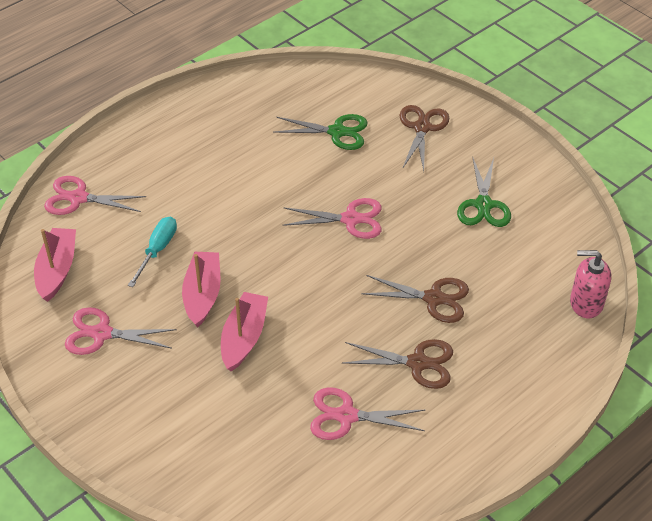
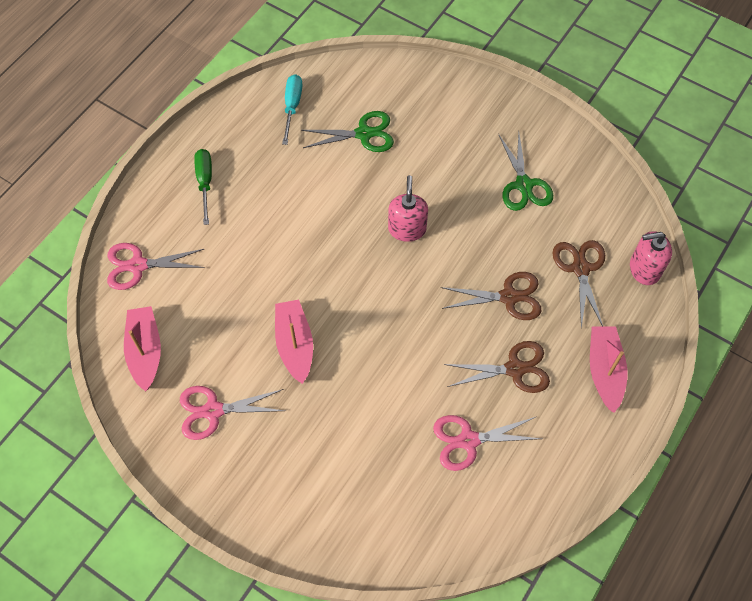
camera: 15 degrees left, 15 degrees up
turquoise screwdriver [128,217,177,287] -> turquoise screwdriver moved to [282,74,302,145]
pink boat [221,292,268,371] -> pink boat moved to [590,327,628,413]
pink scissors [282,198,382,239] -> pink soap dispenser [388,175,428,242]
brown scissors [400,105,449,171] -> brown scissors moved to [552,240,605,328]
none -> green screwdriver [194,149,212,225]

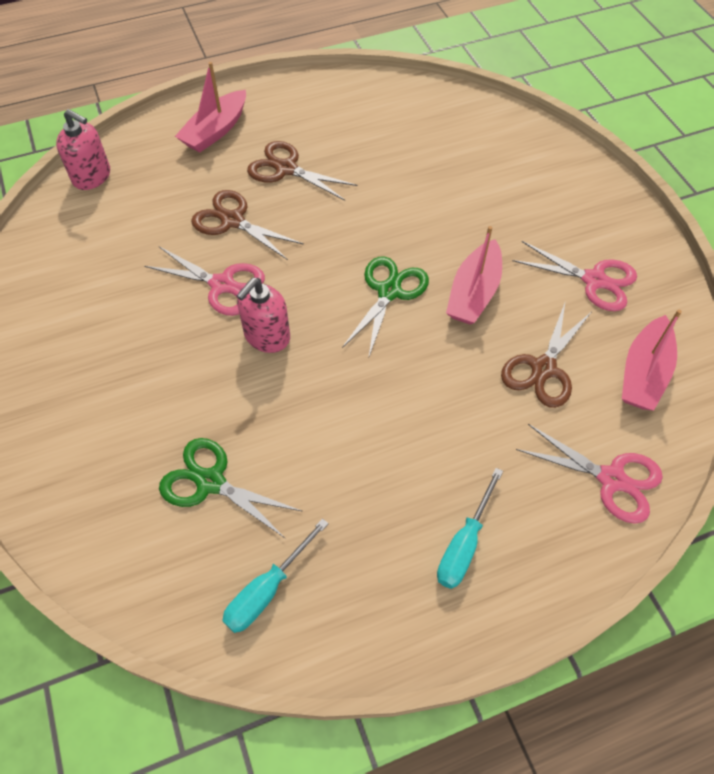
camera: 145 degrees left, 5 degrees down
green screwdriver [194,149,212,225] -> turquoise screwdriver [437,468,503,589]
pink scissors [433,415,542,471] -> pink scissors moved to [144,247,265,316]
green scissors [498,132,553,211] -> green scissors moved to [342,256,429,359]
brown scissors [552,240,605,328] -> brown scissors moved to [501,303,591,408]

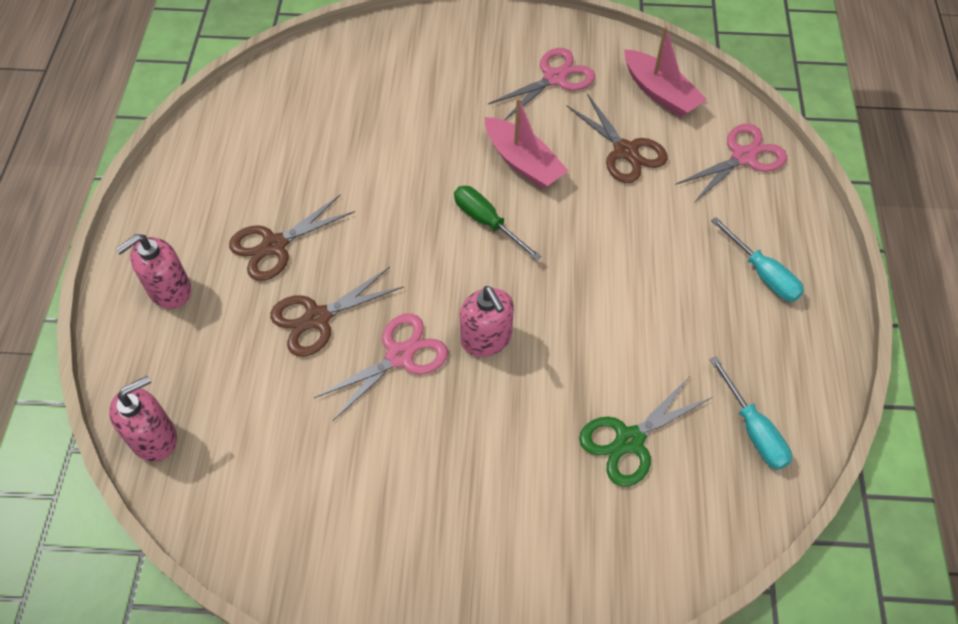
camera: 65 degrees left, 0 degrees up
pink boat [175,62,246,153] -> pink soap dispenser [115,234,191,309]
green scissors [342,256,429,359] -> green screwdriver [454,186,541,261]

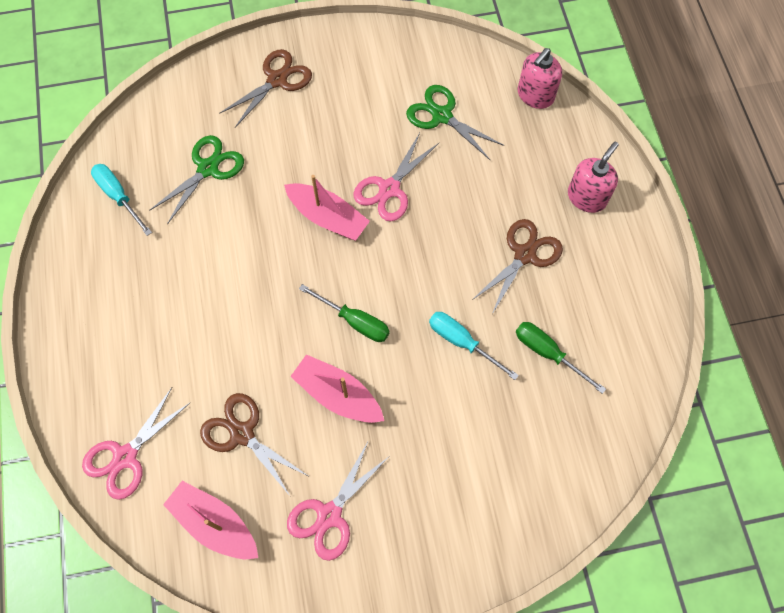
camera: 165 degrees right, 10 degrees up
brown scissors [270,267,404,357] -> brown scissors moved to [219,49,312,127]
pink soap dispenser [460,286,514,357] -> pink boat [284,175,370,241]
turquoise screwdriver [711,217,804,302] -> turquoise screwdriver moved to [429,312,519,380]
none -> green scissors [406,85,504,160]
none -> green screwdriver [516,322,606,394]

